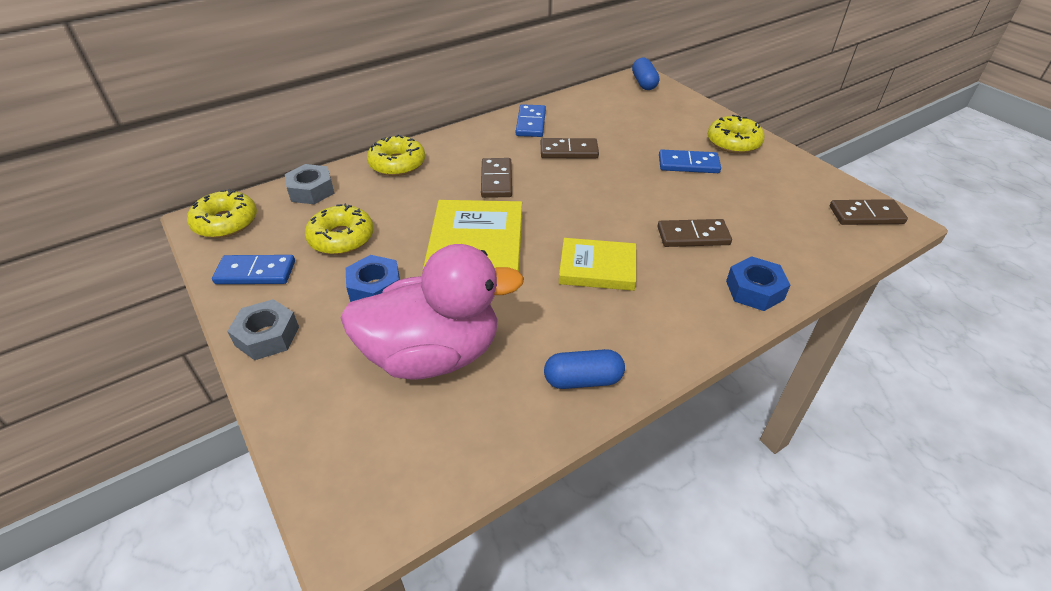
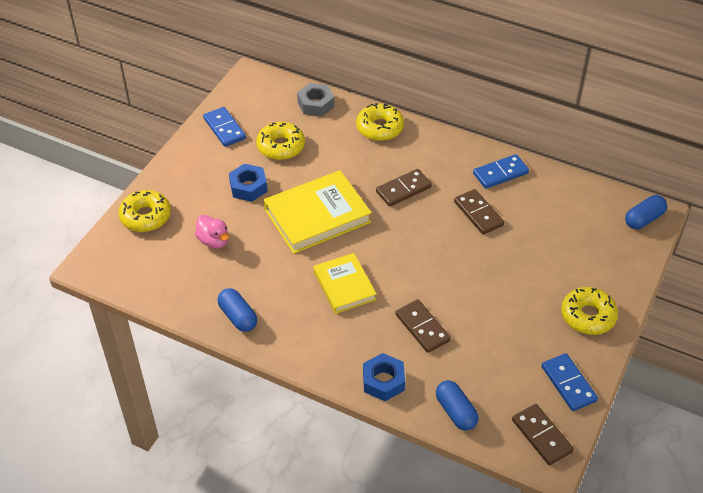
camera: 60 degrees right, 5 degrees up
yellow donut [187,189,257,238] -> yellow donut moved to [119,190,171,232]
grey nut [227,299,299,360] -> none
pink duck [340,244,524,380] -> pink duck [195,215,229,248], size x0.43
blue domino [659,150,721,173] -> blue domino moved to [541,353,598,411]
none -> blue capsule [436,380,479,431]

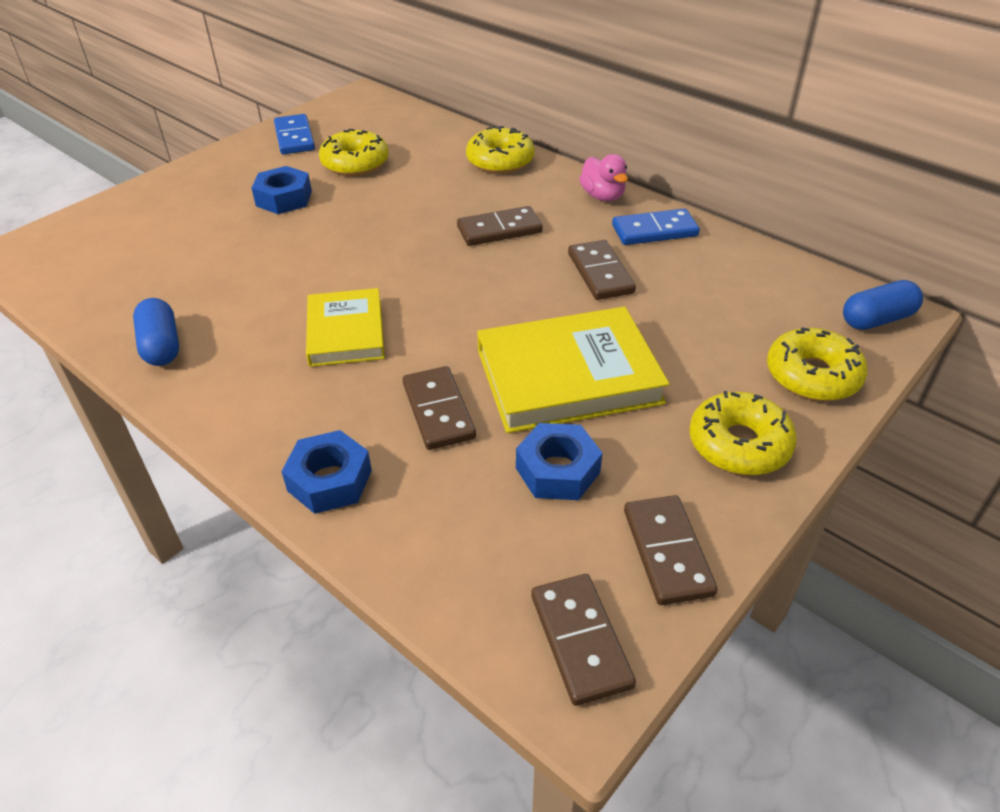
camera: 15 degrees right, 5 degrees down
yellow donut [119,190,171,232] -> yellow donut moved to [767,327,868,401]
pink duck [195,215,229,248] -> pink duck moved to [579,154,628,201]
yellow book [264,170,372,254] -> yellow book moved to [477,307,669,433]
grey nut [297,83,334,117] -> none
blue capsule [436,380,479,431] -> none
blue domino [541,353,598,411] -> brown domino [624,495,718,605]
none -> blue nut [516,423,602,500]

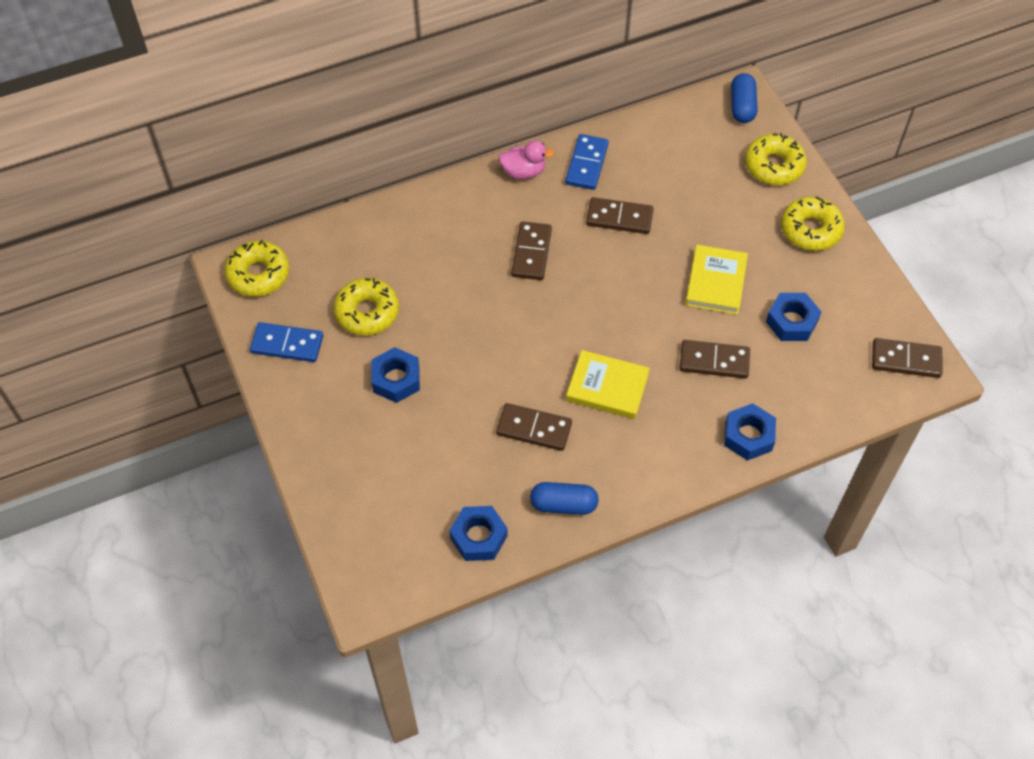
camera: 65 degrees left, 15 degrees up
yellow donut [466,126,535,174] -> yellow donut moved to [225,240,289,297]
yellow book [477,307,669,433] -> yellow book [685,245,748,315], size x0.63
brown domino [624,495,718,605] -> brown domino moved to [496,403,572,451]
none -> blue nut [449,506,507,561]

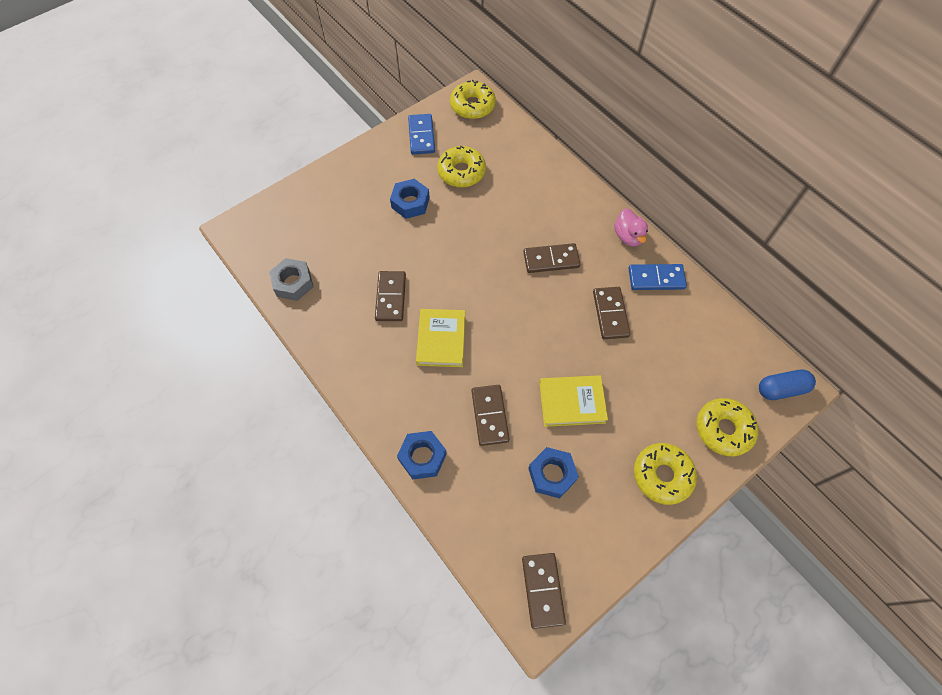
camera: 75 degrees right, 5 degrees up
blue nut [449,506,507,561] -> grey nut [269,258,313,301]
blue capsule [530,482,599,515] -> none

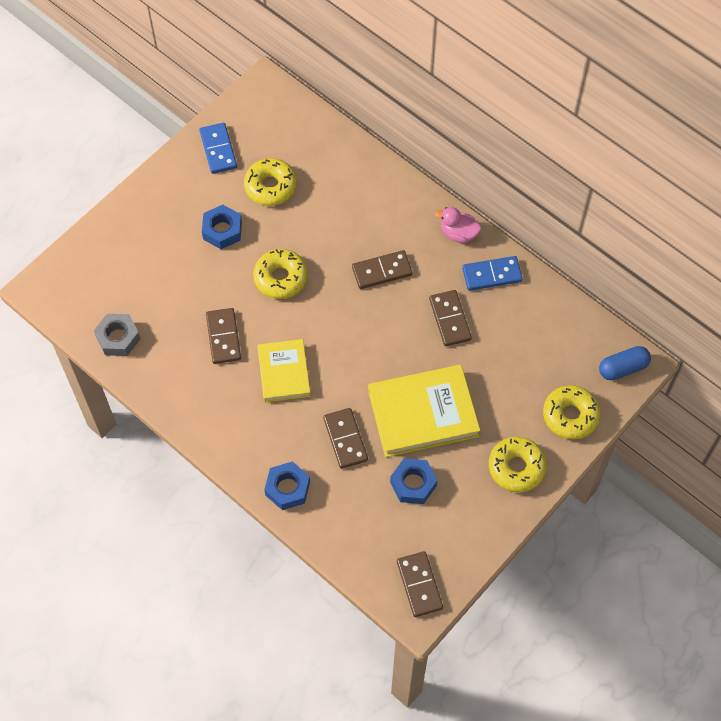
camera: 10 degrees left, 0 degrees up
yellow donut [450,80,496,119] -> yellow donut moved to [253,249,308,299]
yellow book [539,375,608,427] -> yellow book [368,365,480,457], size x1.59
pink duck [614,208,648,247] -> pink duck turned 135 degrees clockwise [435,207,481,243]

